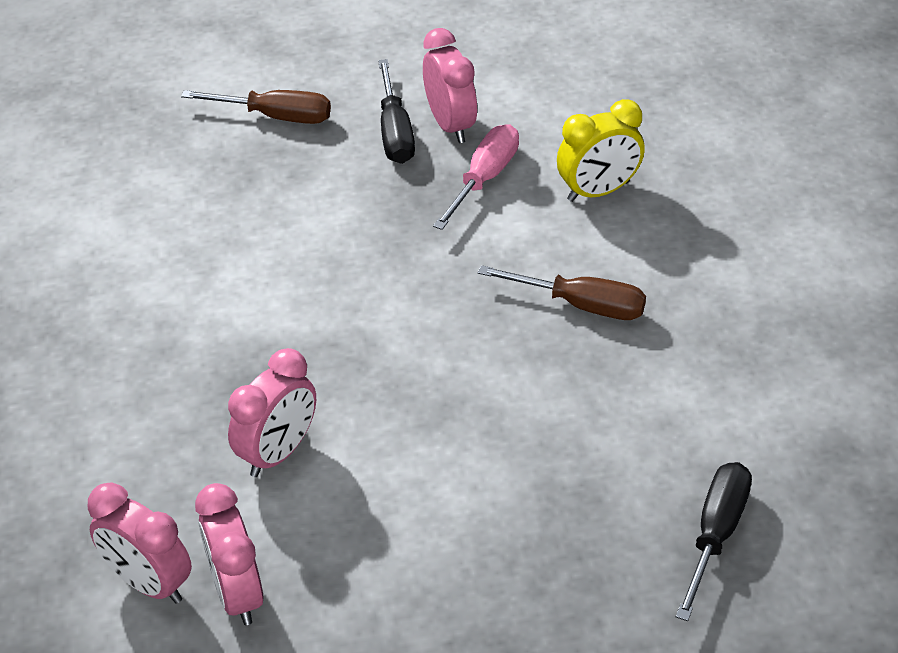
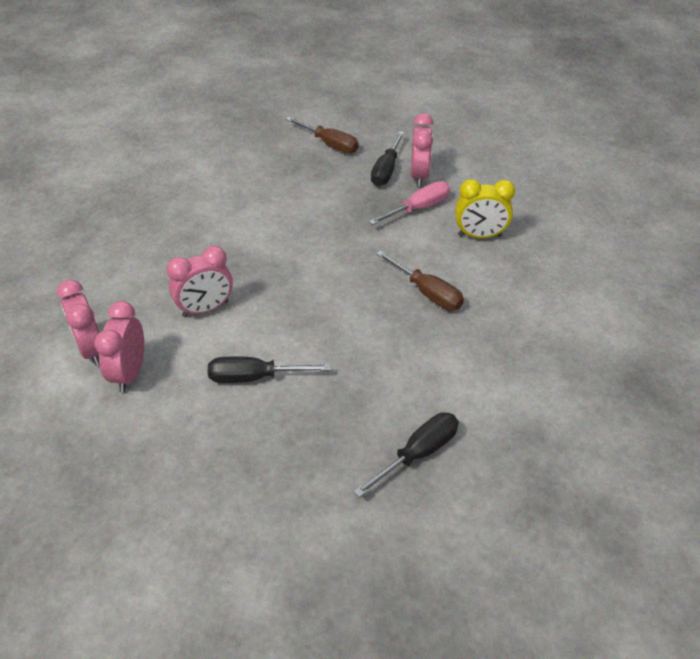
camera: 25 degrees right, 0 degrees up
none -> black screwdriver [208,356,331,383]

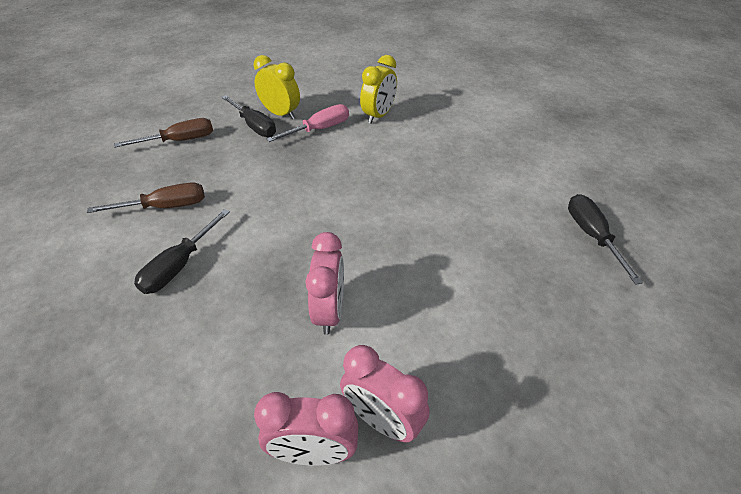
camera: 60 degrees left, 0 degrees up
black screwdriver [208,356,331,383] -> black screwdriver moved to [134,209,230,294]
pink screwdriver [369,181,450,225] -> pink screwdriver turned 60 degrees clockwise [266,104,349,142]
brown screwdriver [376,250,464,310] -> brown screwdriver moved to [87,183,205,213]
pink clock [411,114,433,187] -> yellow clock [254,55,300,120]

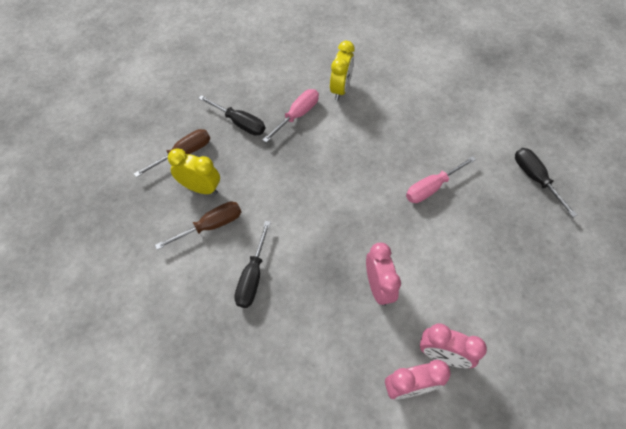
camera: 15 degrees left, 15 degrees up
yellow clock [254,55,300,120] -> yellow clock moved to [168,148,220,194]
none -> pink screwdriver [406,156,476,203]

